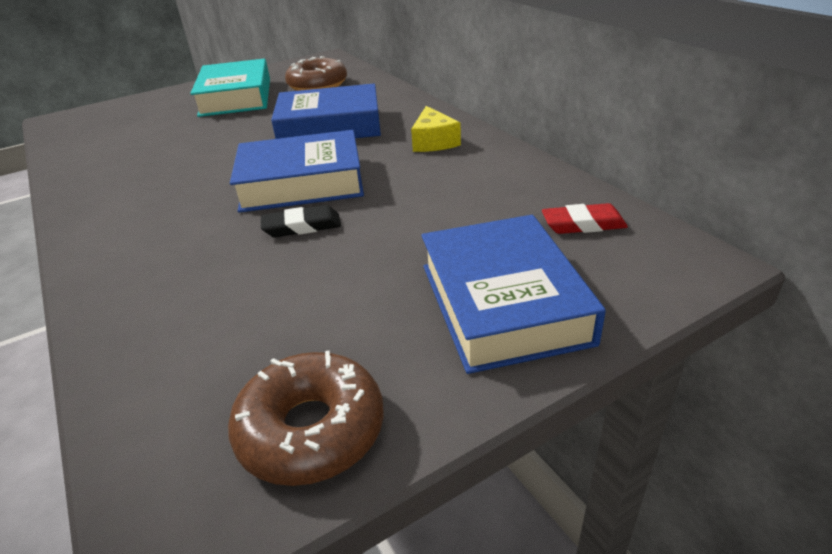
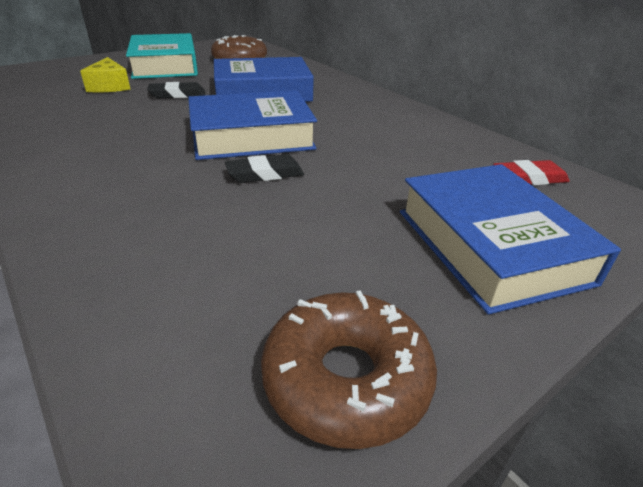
camera: 10 degrees left, 0 degrees up
yellow cheese [411,106,461,152] -> yellow cheese moved to [80,57,131,92]
none -> black eraser [147,82,205,99]

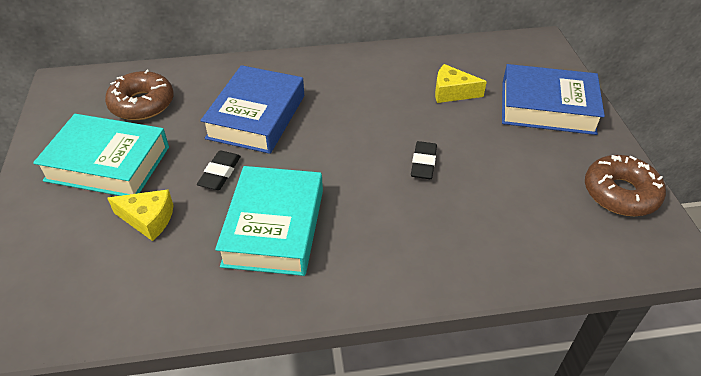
camera: 60 degrees left, 10 degrees up
blue book [188,90,317,160] -> none
red eraser [493,160,570,185] -> none
none -> turquoise book [215,166,323,276]
none -> yellow cheese [435,64,487,103]

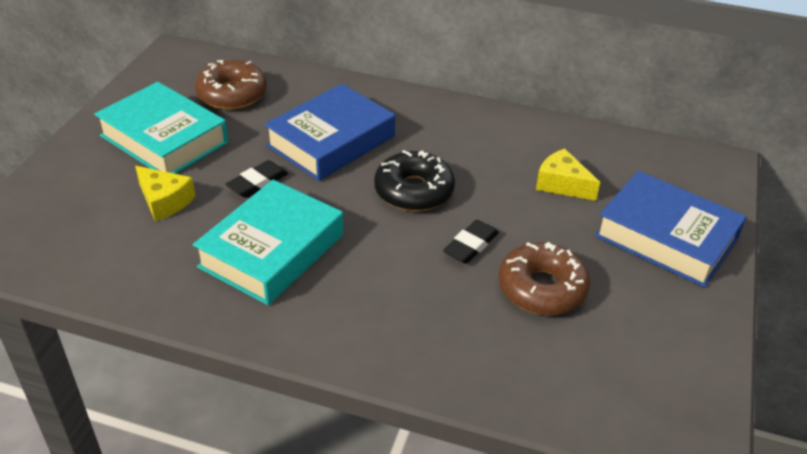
camera: 25 degrees right, 5 degrees down
brown donut [585,155,666,216] -> brown donut moved to [499,242,591,315]
none -> black donut [374,150,455,211]

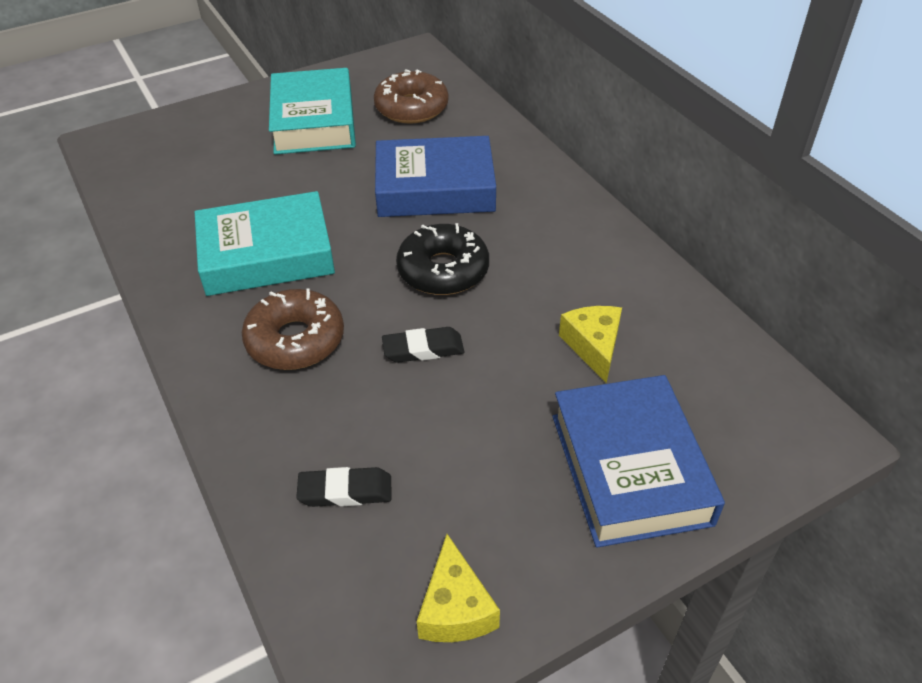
camera: 45 degrees right, 5 degrees up
yellow cheese [135,166,196,222] -> yellow cheese moved to [417,534,500,642]
black eraser [225,160,288,198] -> black eraser moved to [296,467,391,507]
brown donut [499,242,591,315] -> brown donut moved to [242,288,344,370]

